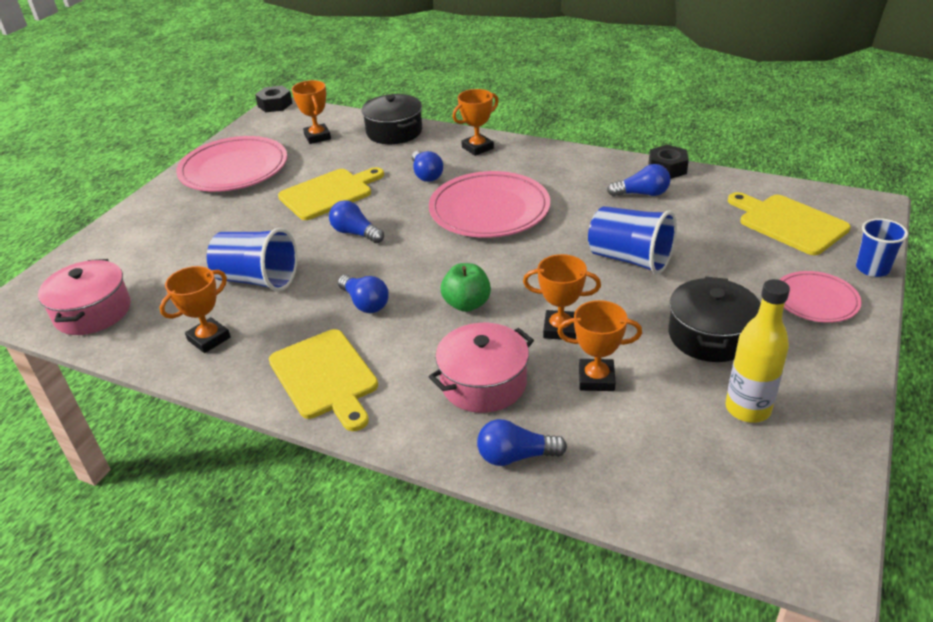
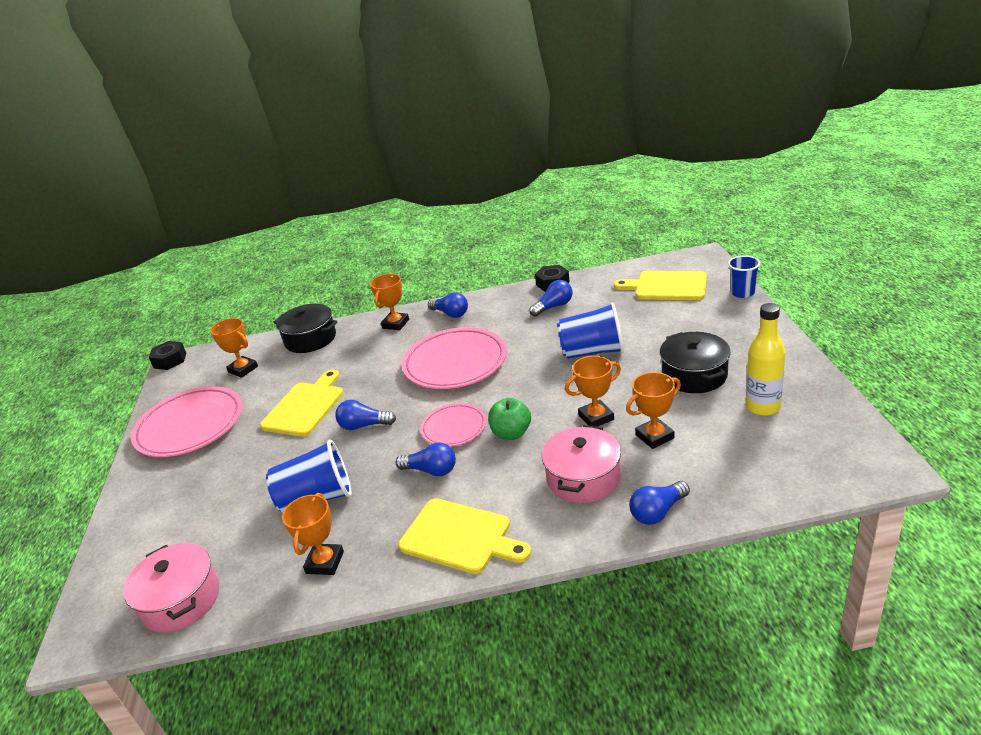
camera: 30 degrees left, 5 degrees down
blue light bulb [412,151,443,182] -> blue light bulb moved to [428,292,468,318]
pink plate [779,271,862,323] -> pink plate moved to [420,403,487,447]

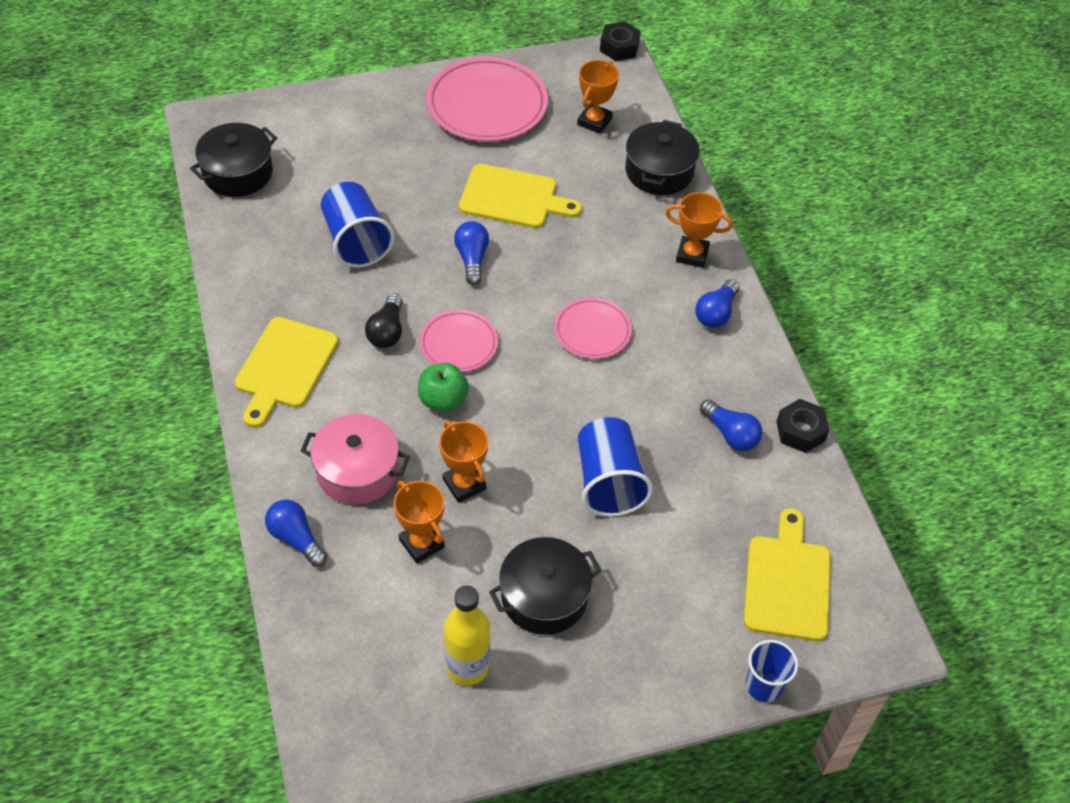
camera: 75 degrees right, 20 degrees up
pink pot [123,543,219,633] -> black pot [190,123,277,197]
orange trophy [282,493,344,575] -> none
blue light bulb [396,443,456,476] -> black light bulb [365,294,403,348]
pink plate [402,327,507,389] -> pink plate [554,298,632,359], size x0.56

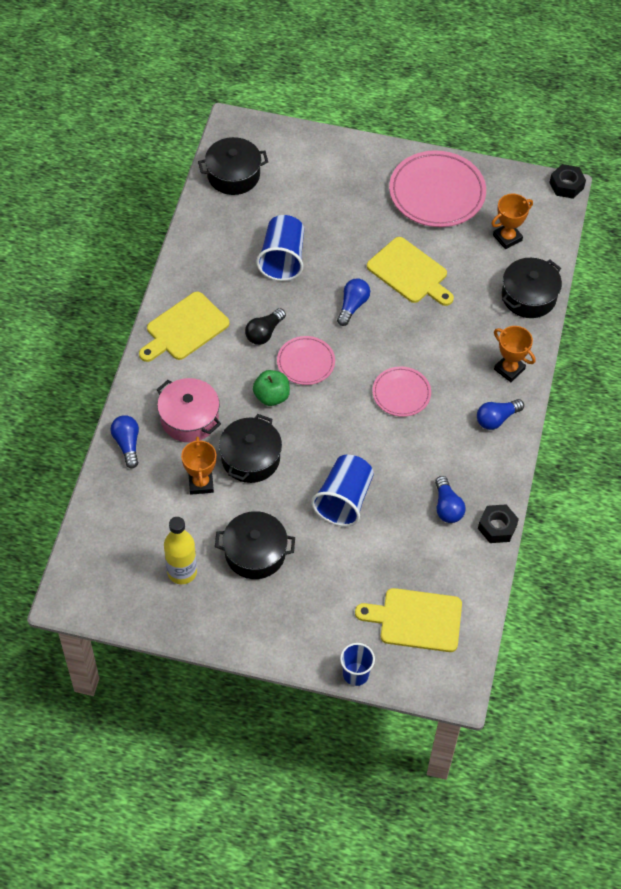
camera: 30 degrees right, 5 degrees up
orange trophy [439,421,488,503] -> black pot [219,414,282,483]
yellow cutting board [744,508,831,641] -> yellow cutting board turned 120 degrees counterclockwise [355,588,462,652]

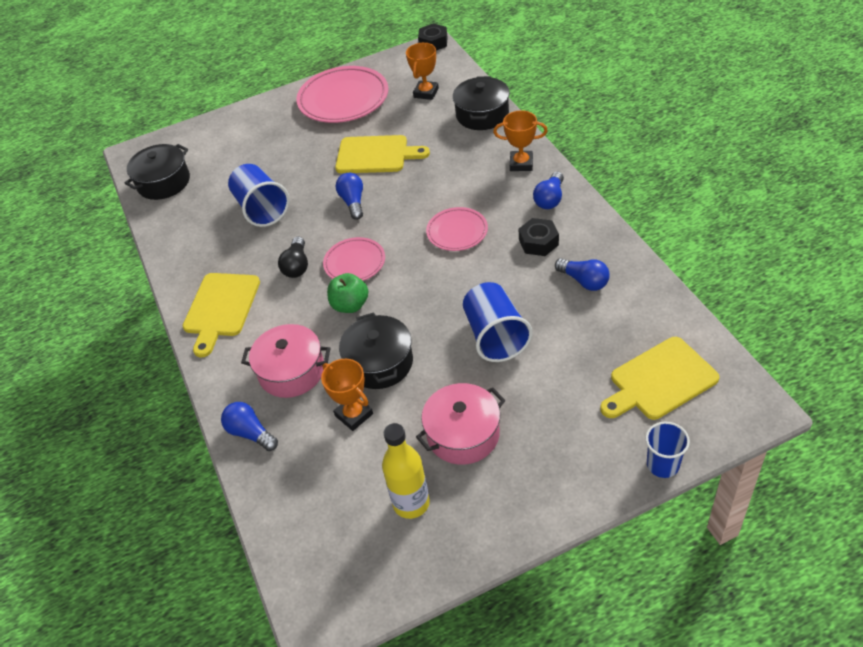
camera: 30 degrees left, 10 degrees down
black pot [215,511,295,579] -> pink pot [416,383,505,465]
black nut [478,504,519,543] -> black nut moved to [518,218,559,256]

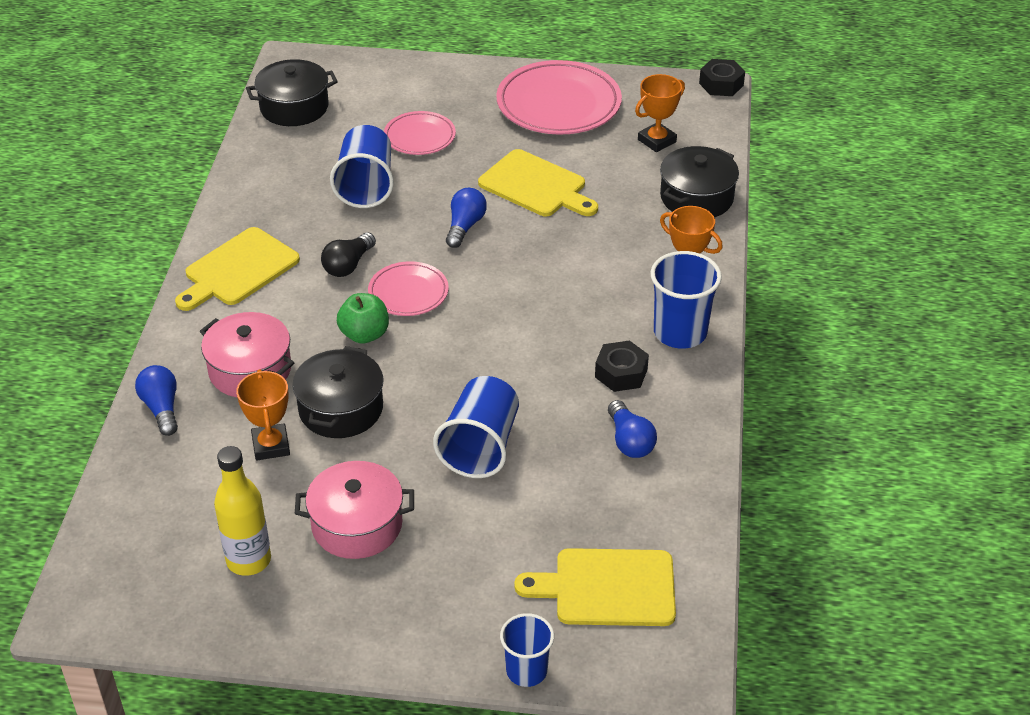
camera: 25 degrees right, 5 degrees down
pink plate [426,207,488,251] -> pink plate moved to [384,111,456,155]
blue light bulb [533,172,564,209] -> blue cup [651,251,722,349]

